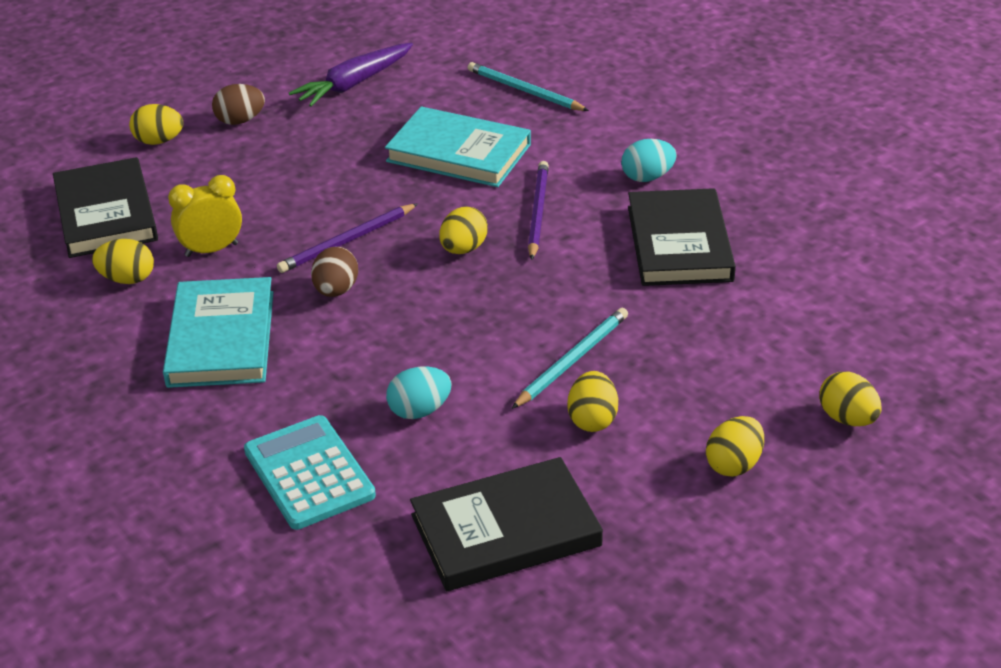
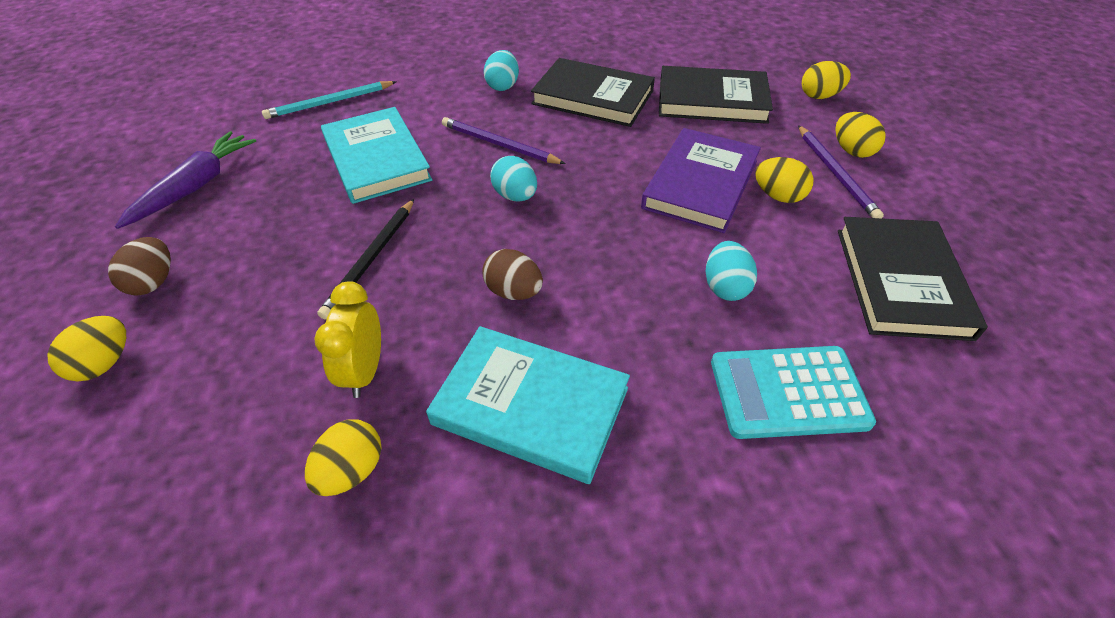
camera: 65 degrees left, 10 degrees up
black book [53,157,158,258] -> black book moved to [659,66,773,124]
purple pencil [277,204,418,273] -> purple pencil moved to [798,125,884,218]
purple carrot [289,43,413,107] -> purple carrot turned 135 degrees counterclockwise [115,131,256,229]
turquoise book [385,106,531,187] -> turquoise book turned 75 degrees counterclockwise [321,107,432,204]
yellow egg [439,207,488,254] -> turquoise egg [490,156,537,201]
turquoise pencil [512,308,628,409] -> purple book [641,128,761,233]
none -> black pencil [317,199,414,319]

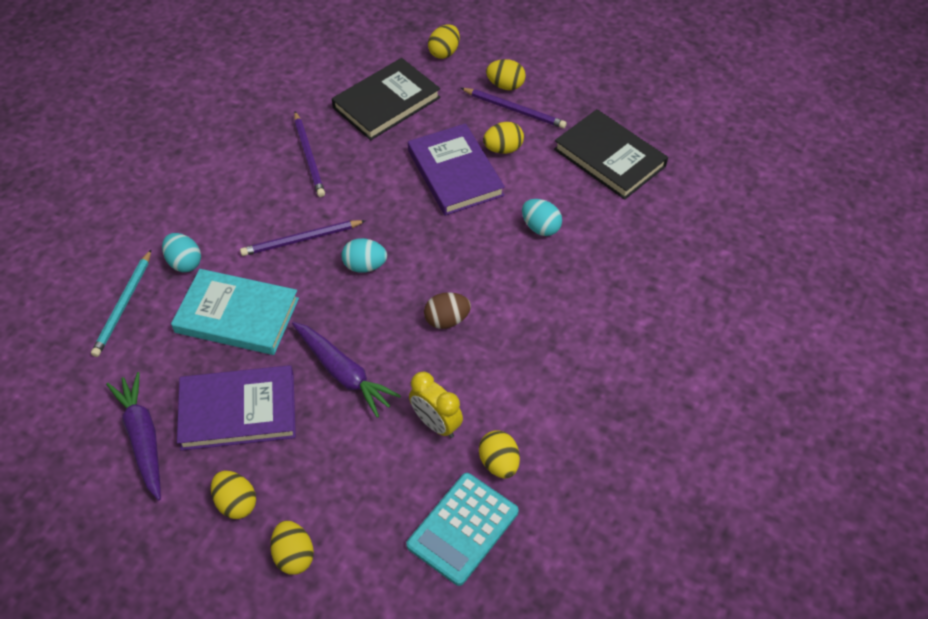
camera: 50 degrees left, 5 degrees up
brown egg [108,237,171,296] -> yellow egg [211,471,256,519]
black pencil [317,199,414,319] -> purple carrot [292,322,401,418]
turquoise book [426,326,630,484] -> none
turquoise egg [484,50,519,91] -> turquoise egg moved to [162,233,201,272]
black book [531,58,655,127] -> purple pencil [294,112,325,197]
turquoise calculator [711,346,876,439] -> turquoise calculator moved to [406,473,519,586]
none -> purple book [177,365,296,451]

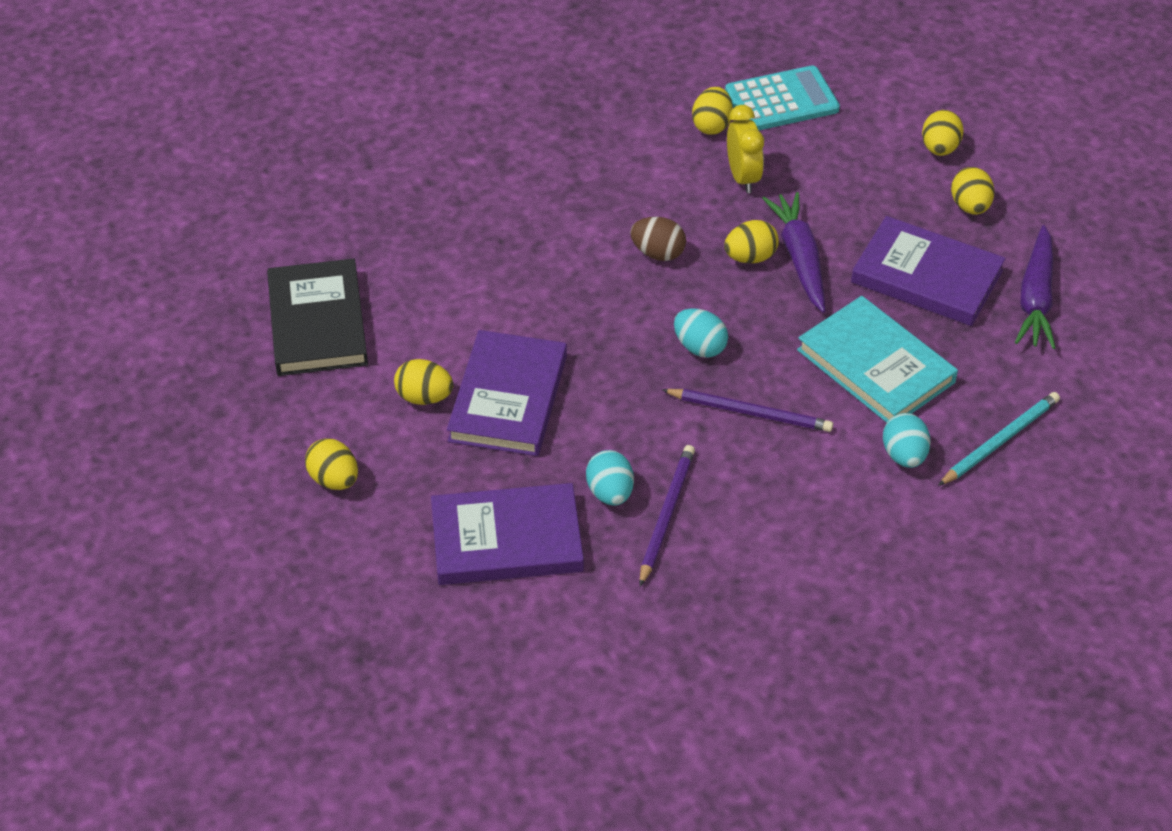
camera: 145 degrees left, 5 degrees down
black book [332,58,441,140] -> purple book [431,483,584,585]
yellow egg [428,24,460,59] -> yellow egg moved to [724,220,779,263]
purple pencil [461,88,567,128] -> none
turquoise egg [522,199,562,236] -> turquoise egg moved to [586,450,634,506]

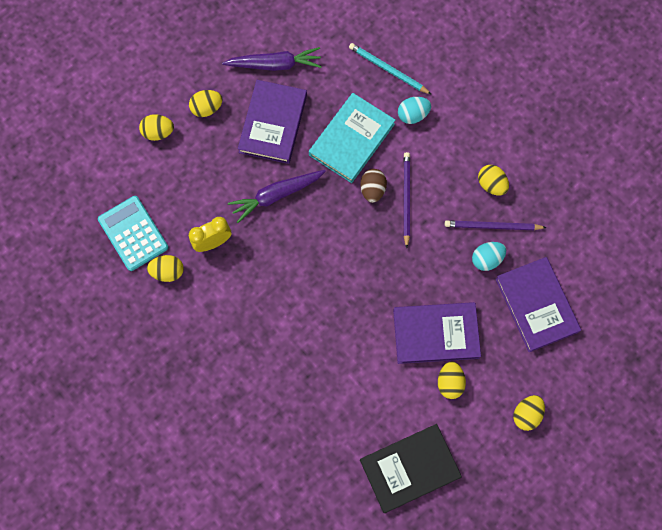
camera: 105 degrees left, 25 degrees up
brown egg [630,217,686,261] -> brown egg moved to [360,169,387,203]
turquoise egg [674,309,728,358] -> none
yellow egg [724,220,779,263] -> yellow egg moved to [478,165,509,195]

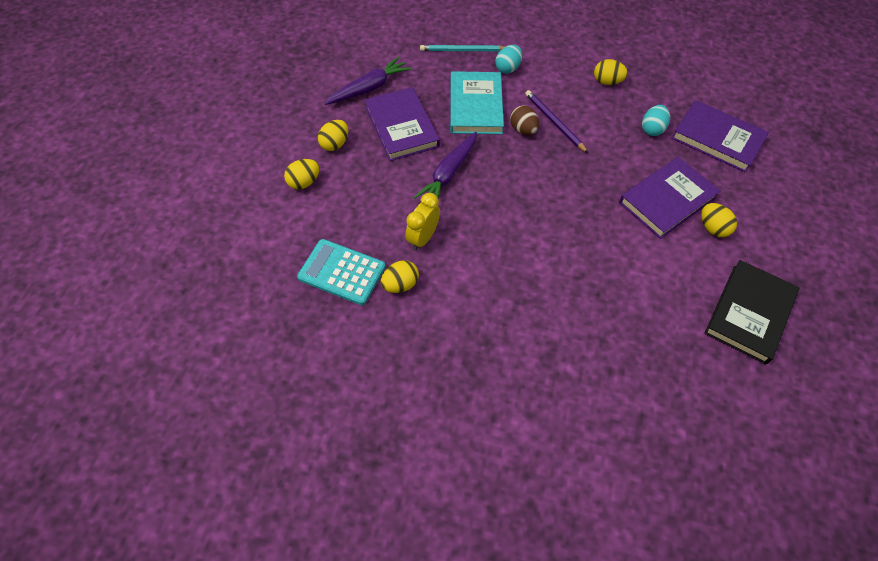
camera: 35 degrees left, 15 degrees down
purple pencil [445,221,547,230] -> none
yellow egg [513,395,545,431] -> none

